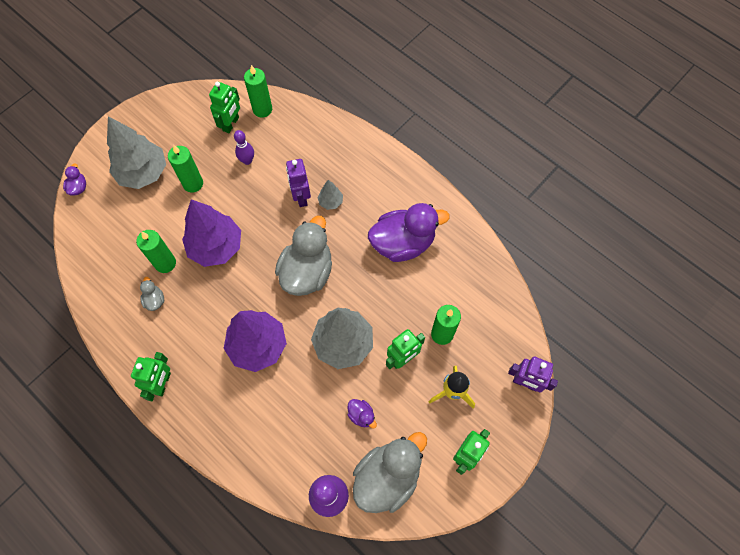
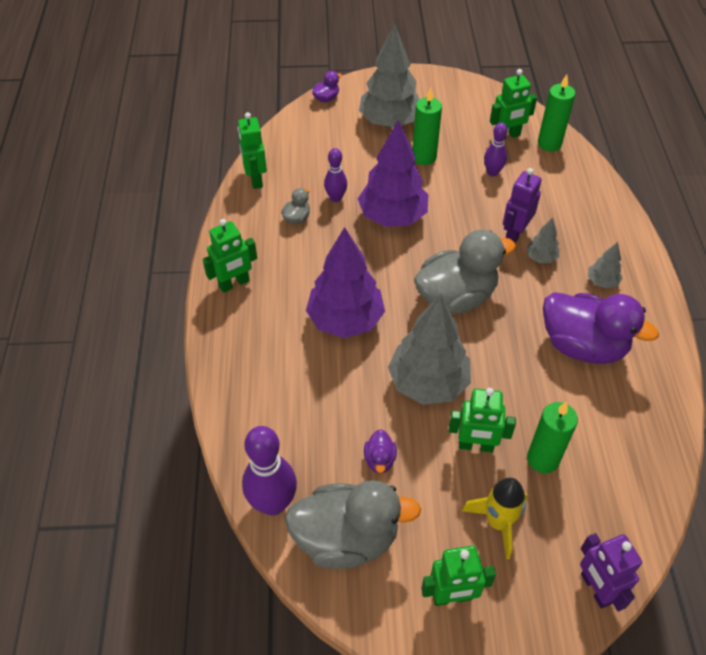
camera: 45 degrees right, 15 degrees down
green candle [136,230,176,273] -> purple bowling pin [324,148,347,202]
none -> green robot [238,112,267,189]
none -> grey tree [588,242,622,288]

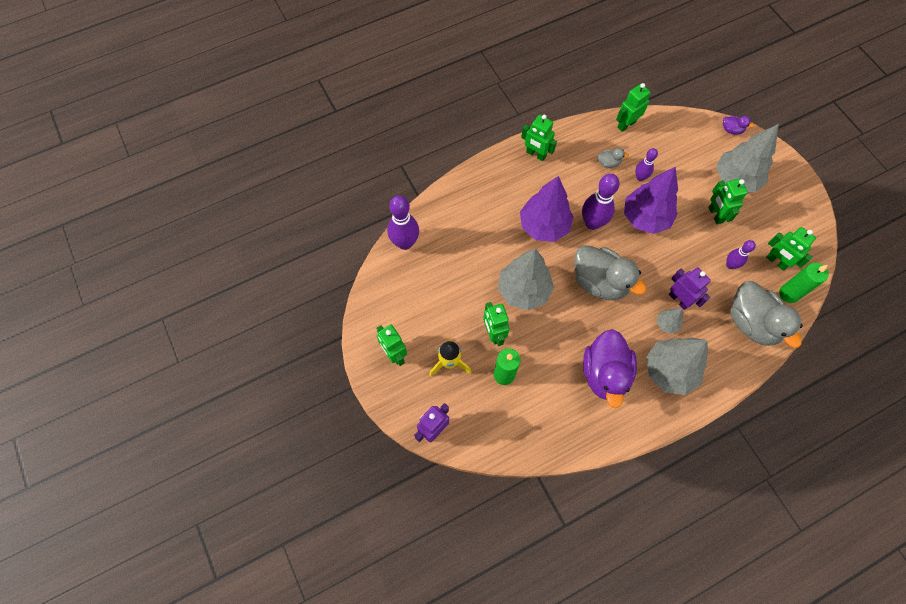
camera: 65 degrees right, 15 degrees up
grey duck [285,480,421,569] -> grey duck moved to [730,281,803,348]
purple duck [364,429,397,474] -> none
green candle [413,88,442,165] -> green robot [708,178,748,224]
purple robot [503,168,542,243] -> purple robot turned 45 degrees clockwise [669,267,711,310]
grey tree [588,242,622,288] -> grey tree [646,337,708,395], size x2.19
none -> purple bowling pin [582,174,620,230]

